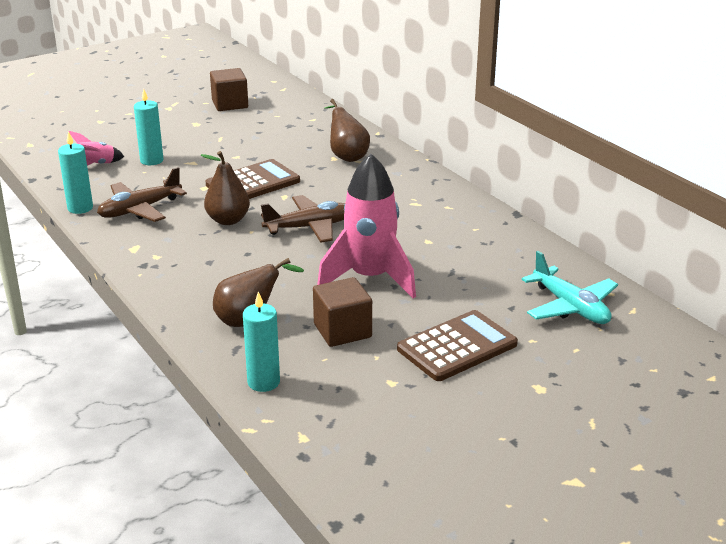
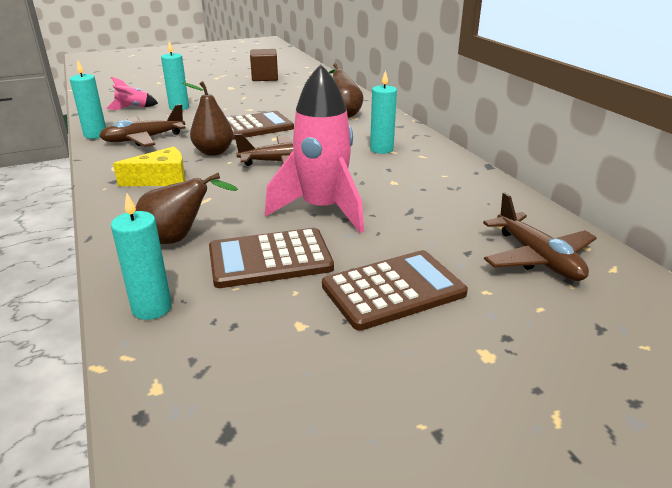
camera: 10 degrees right, 0 degrees up
brown cube [313,277,372,347] -> brown calculator [209,228,334,288]
turquoise plane [522,251,618,324] -> brown plane [483,192,597,281]
none -> yellow cheese [113,146,185,186]
none -> turquoise candle [370,70,397,154]

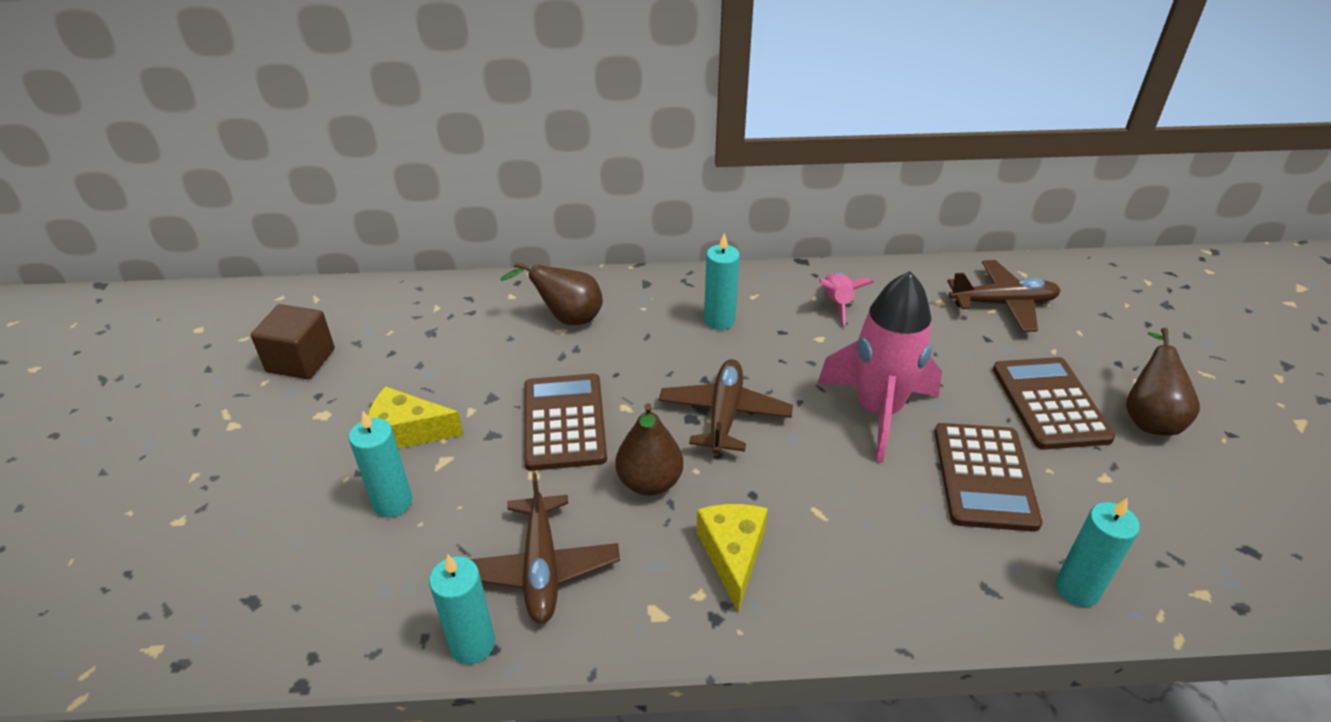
camera: 70 degrees left, 10 degrees up
pink rocket [106,76,158,110] -> pink rocket moved to [819,272,874,326]
brown pear [135,173,238,244] -> brown pear moved to [1126,328,1200,435]
none -> yellow cheese [368,386,464,448]

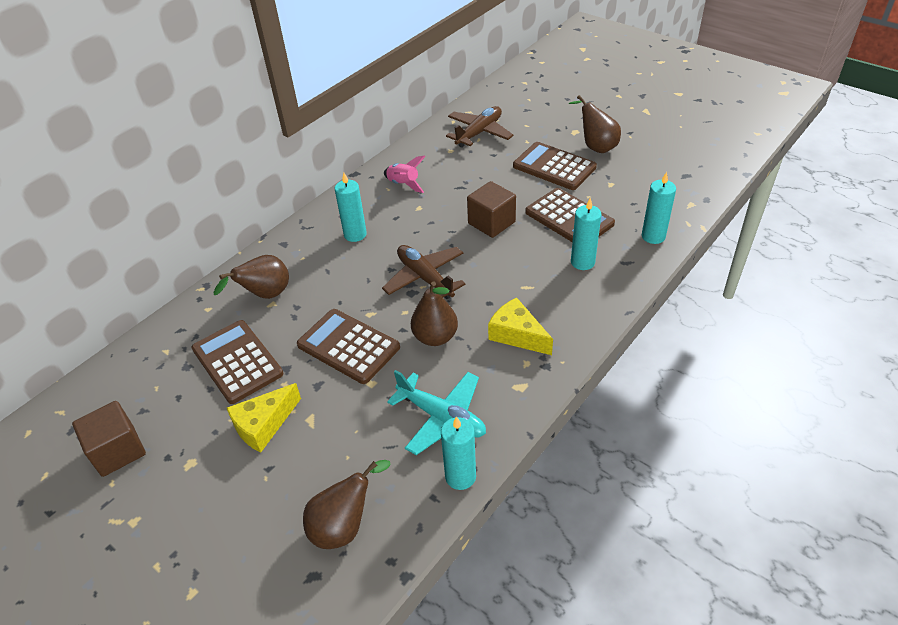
camera: 45 degrees left, 5 degrees up
turquoise candle [349,411,412,517] -> turquoise candle moved to [571,198,602,270]
brown plane [470,473,620,623] -> turquoise plane [387,370,486,455]
pink rocket [817,271,942,463] -> brown cube [467,181,516,238]
none -> brown calculator [191,320,283,404]
none -> brown pear [303,460,390,549]

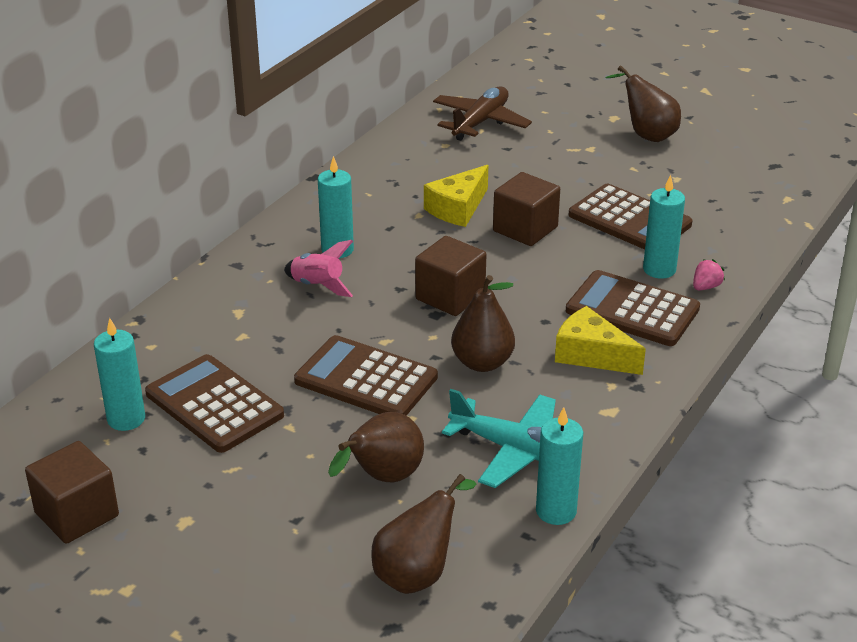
camera: 10 degrees left, 10 degrees down
brown pear [214,255,289,299] -> brown pear moved to [328,412,424,482]
yellow cheese [227,383,301,453] -> yellow cheese moved to [424,165,488,227]
brown plane [382,245,466,299] -> brown cube [415,236,486,316]
pink rocket [384,156,425,193] -> pink rocket moved to [284,240,353,297]
brown calculator [513,142,597,190] -> brown calculator moved to [566,270,700,346]
turquoise candle [642,172,676,244] -> turquoise candle moved to [94,318,145,431]
none -> pink strawberry [693,259,725,290]

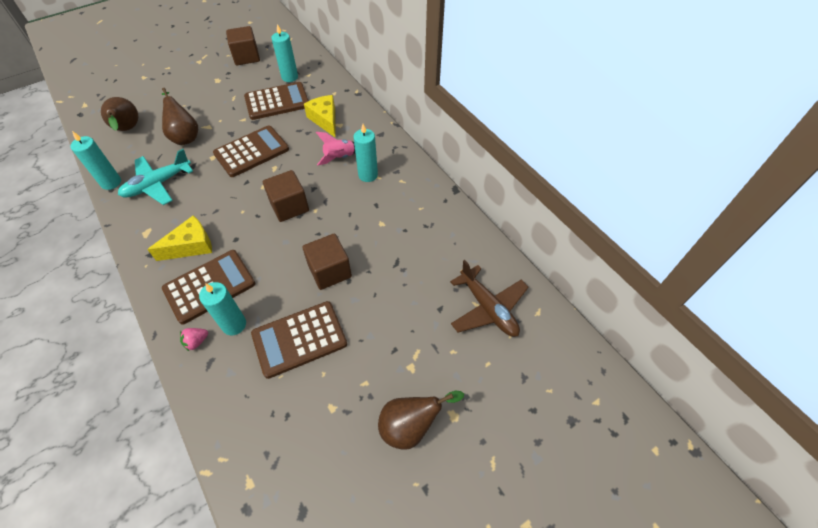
camera: 115 degrees right, 20 degrees up
yellow cheese [424,165,488,227] -> yellow cheese moved to [304,95,336,138]
brown pear [451,275,515,372] -> none
pink strawberry [693,259,725,290] -> pink strawberry turned 75 degrees clockwise [180,328,208,352]

